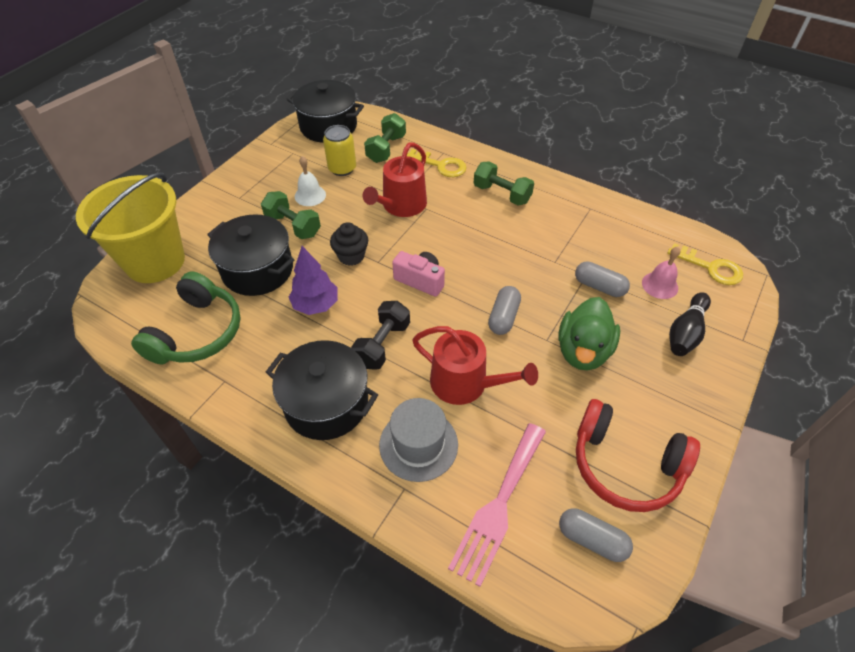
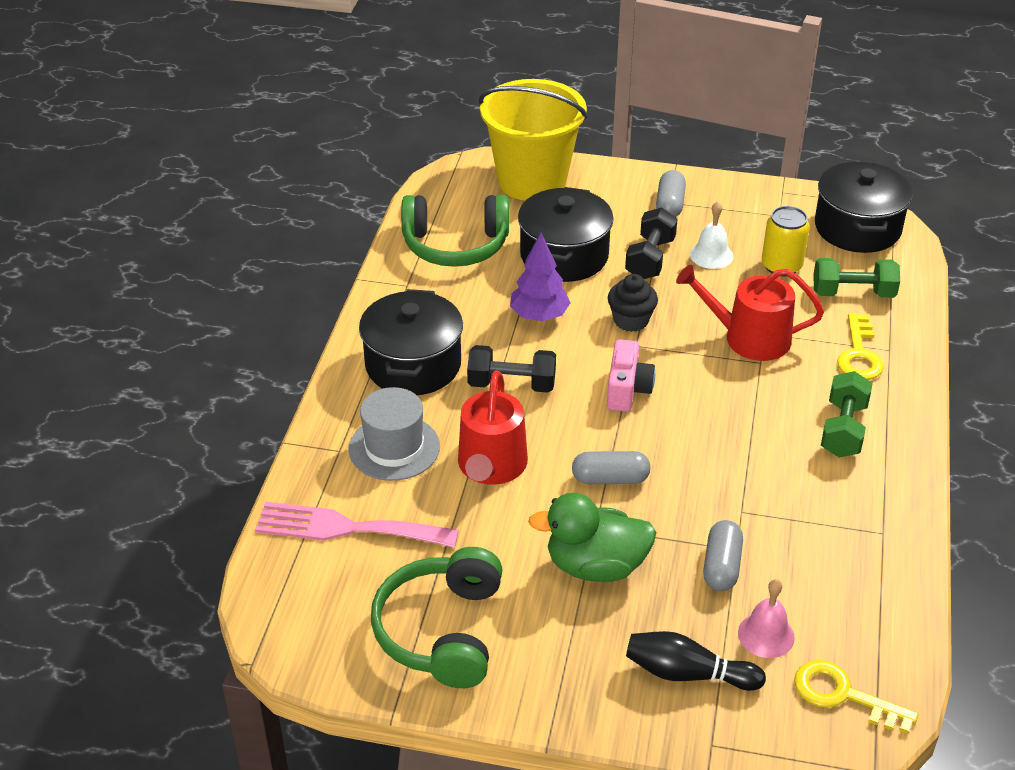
camera: 70 degrees right, 10 degrees down
green dumbbell [261,191,321,239] -> black dumbbell [625,207,678,279]
grey capsule [559,508,633,562] -> grey capsule moved to [656,170,686,217]
red headphones [576,399,700,512] -> green headphones [371,547,503,688]
yellow key [667,243,743,285] -> yellow key turned 105 degrees clockwise [794,660,919,734]

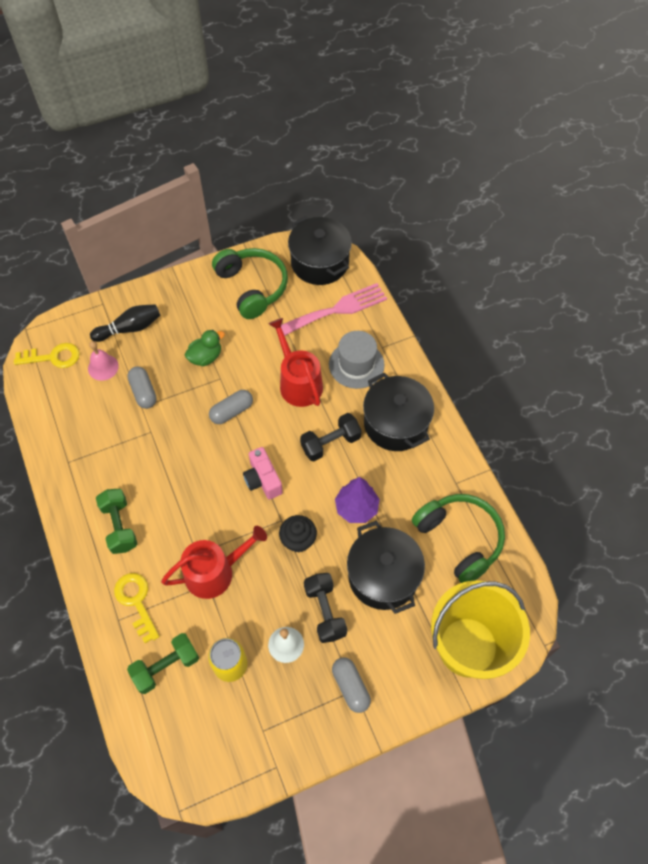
camera: 145 degrees right, 20 degrees up
green headphones [401,195,509,267] -> green headphones turned 90 degrees clockwise [412,494,505,583]
green duck [528,493,657,582] -> green duck [185,330,225,366], size x0.64
black pot [815,161,913,253] -> black pot moved to [288,216,352,285]

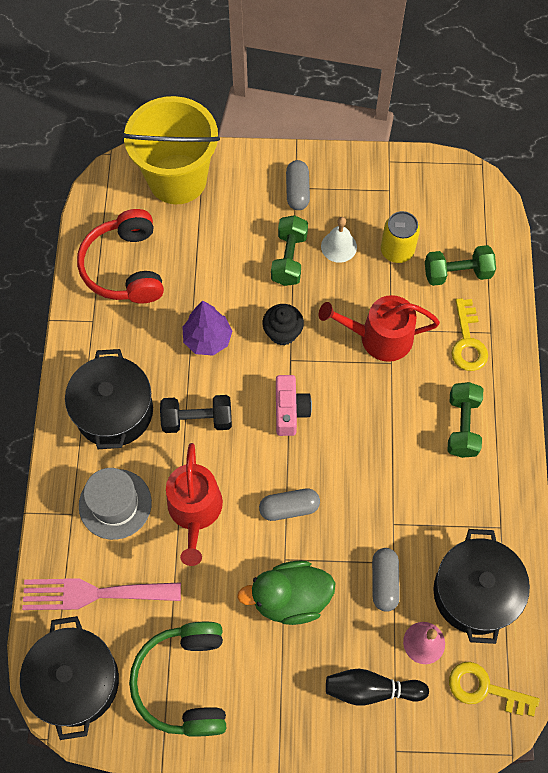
camera: 155 degrees left, 5 degrees up
green duck [185,330,225,366] -> green duck [237,560,335,625], size x1.57
black dumbbell [304,573,347,643] -> green dumbbell [271,215,308,286]
black pot [347,520,425,614] -> black pot moved to [433,529,530,644]
green headphones [412,494,505,583] -> red headphones [77,209,164,304]

